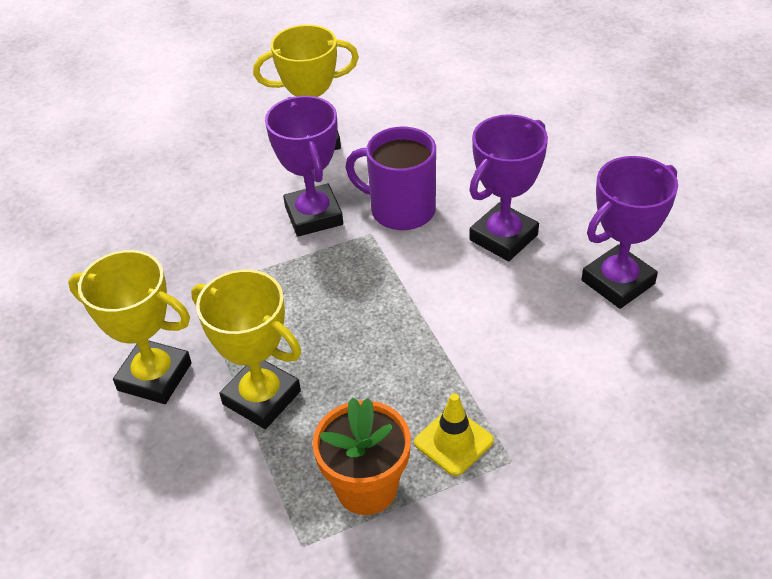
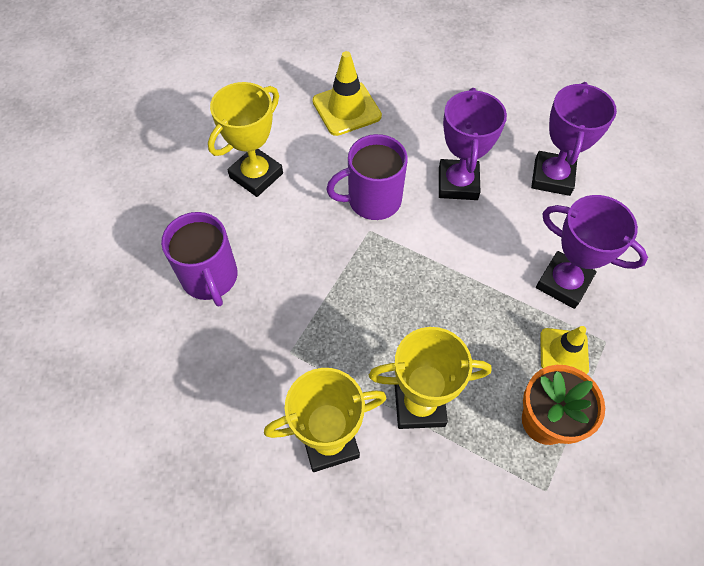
camera: 40 degrees left, 15 degrees up
purple trophy [265,96,343,237] -> purple trophy moved to [536,195,648,309]
none -> purple mug [161,212,238,306]
none -> yellow traffic cone [312,51,382,136]

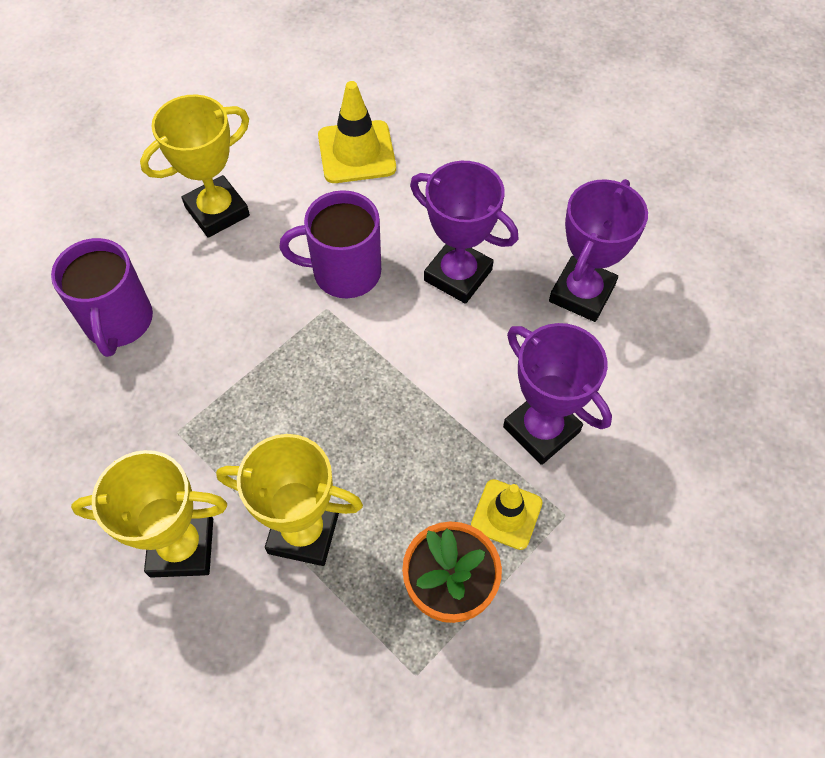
camera: 15 degrees right, 0 degrees up
purple trophy [439,88,507,200] -> purple trophy turned 75 degrees counterclockwise [410,161,518,304]

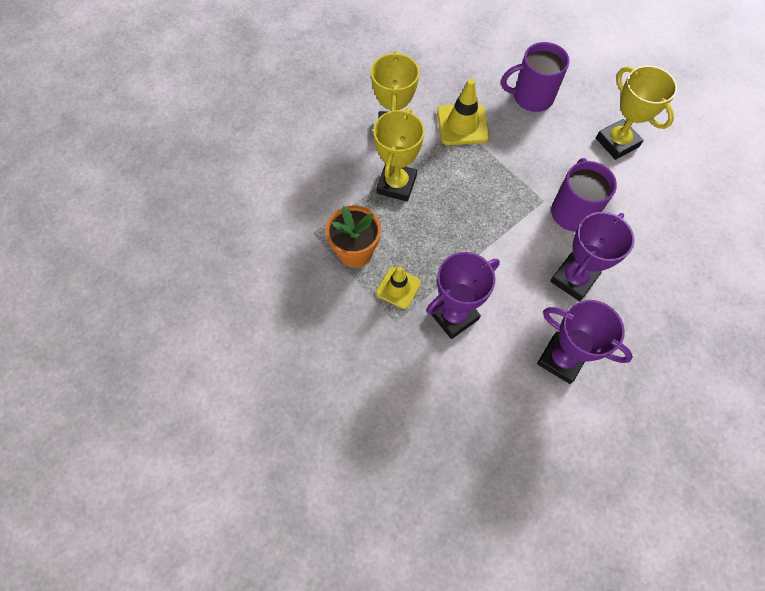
camera: 95 degrees right, 5 degrees up
yellow traffic cone [318,81,396,183] -> yellow traffic cone moved to [437,79,490,145]

